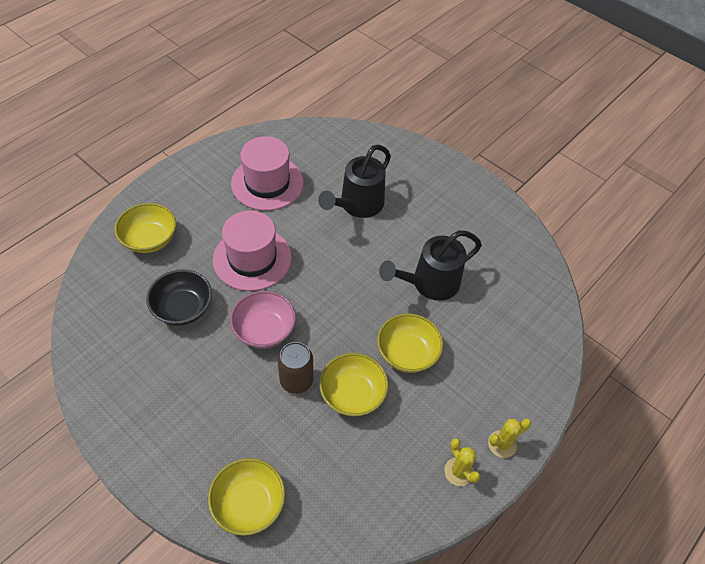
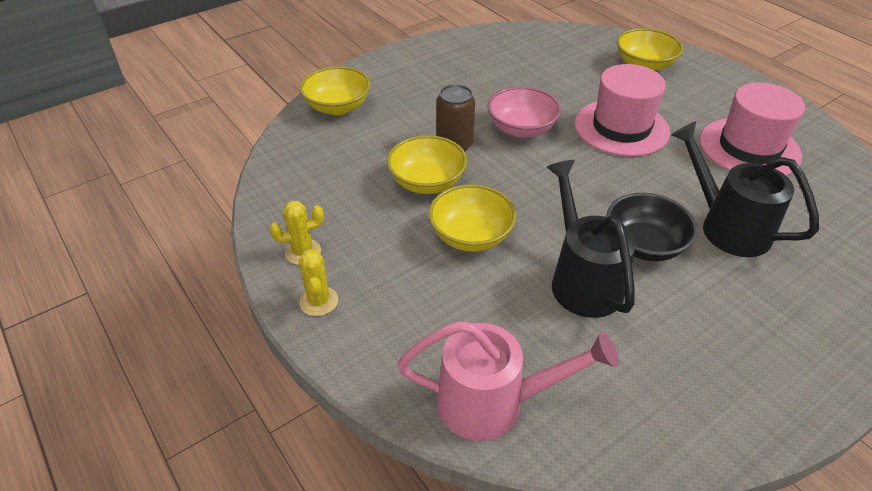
camera: 105 degrees right, 10 degrees down
black bowl [146,269,212,325] -> black bowl moved to [606,193,698,261]
none -> pink watering can [397,321,619,441]

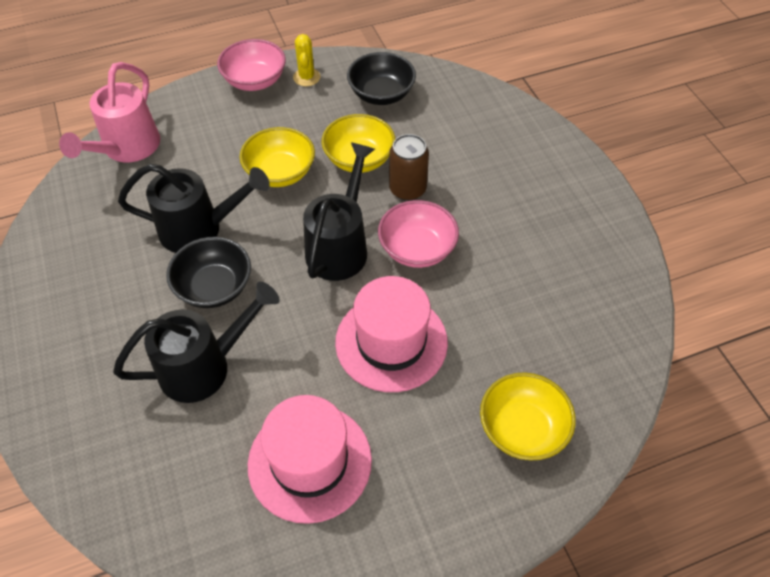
camera: 105 degrees right, 10 degrees up
yellow cactus [299,249,338,316] -> pink bowl [217,39,286,91]
yellow bowl [300,66,371,115] -> none
none -> black watering can [303,142,375,281]
none -> black bowl [347,52,416,105]

